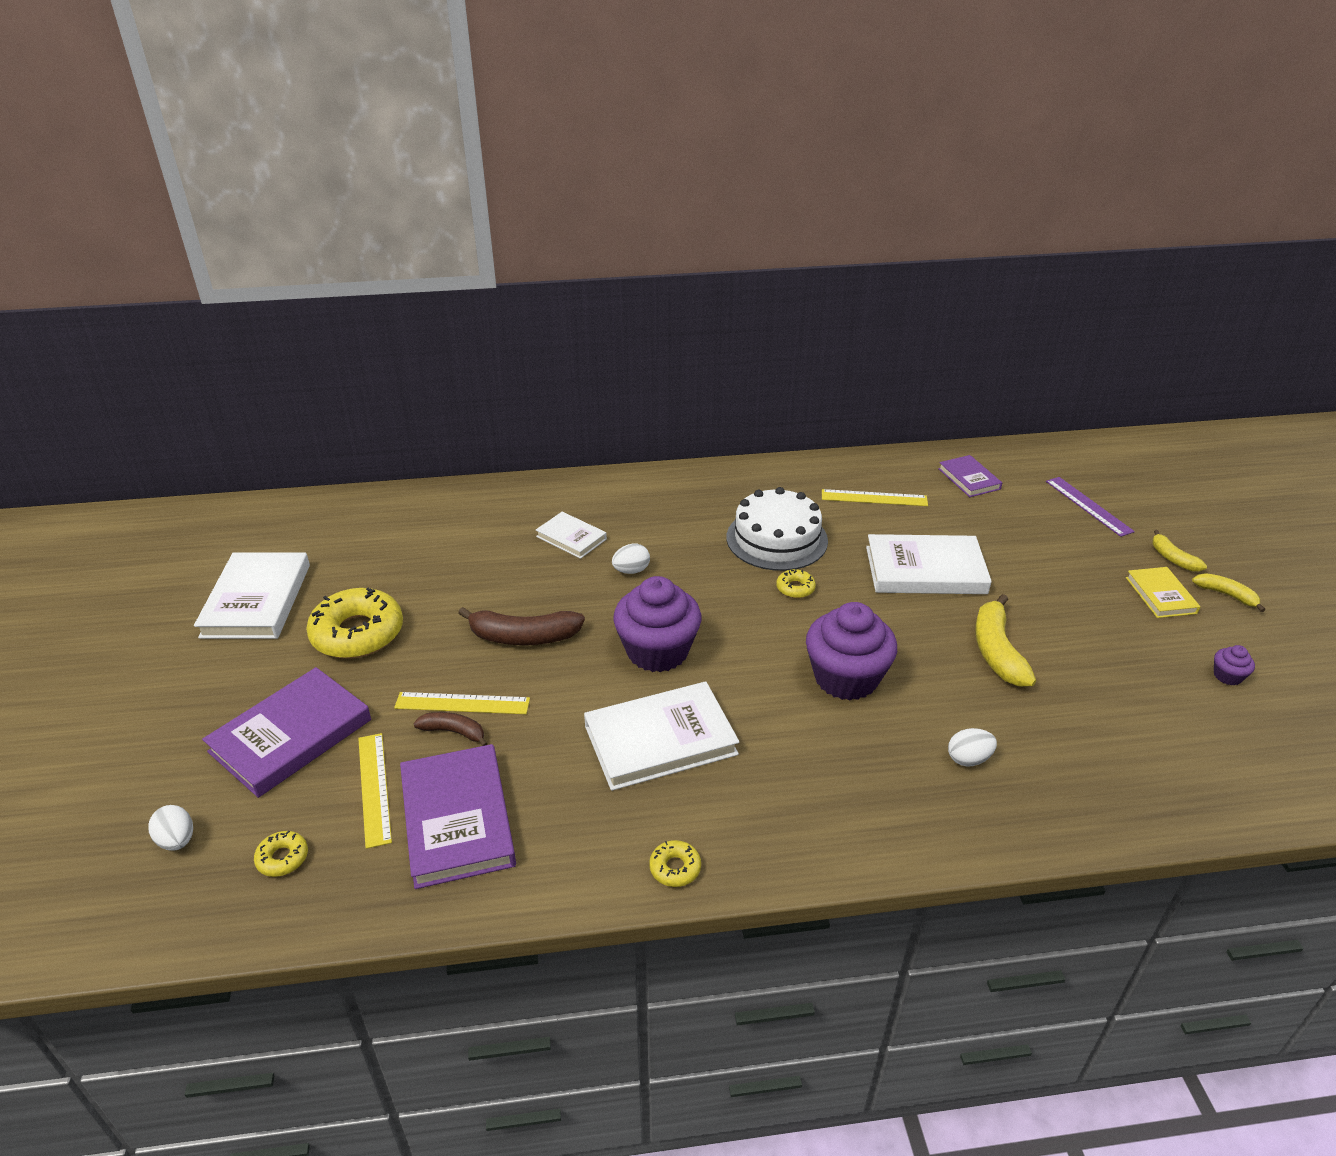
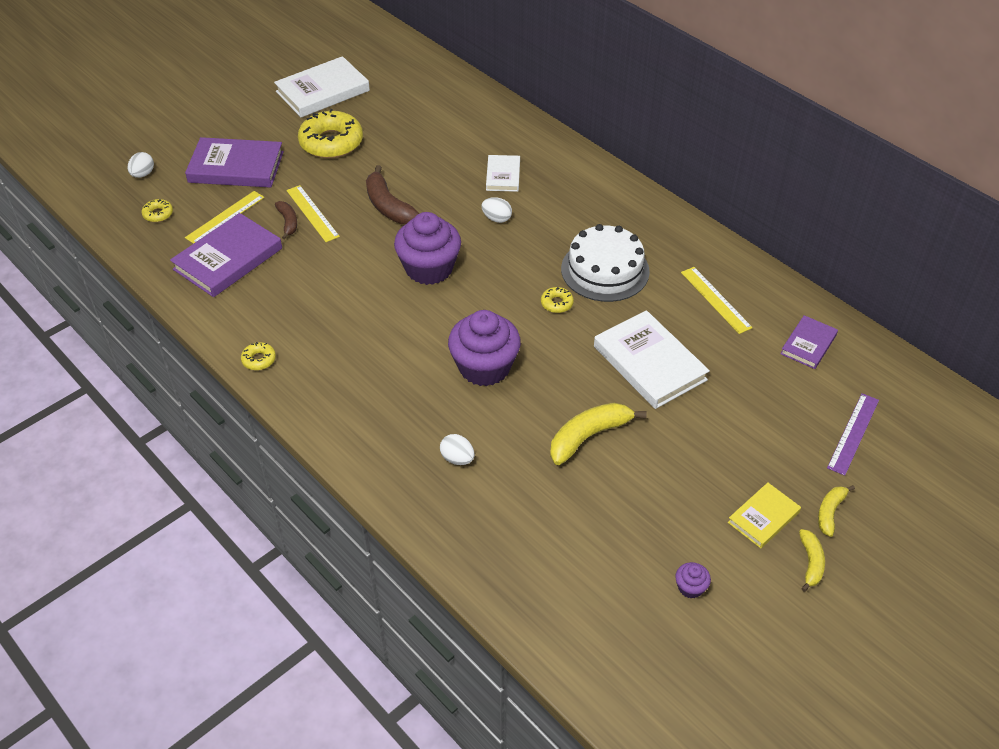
camera: 55 degrees right, 10 degrees up
white book [584,682,739,791] -> none

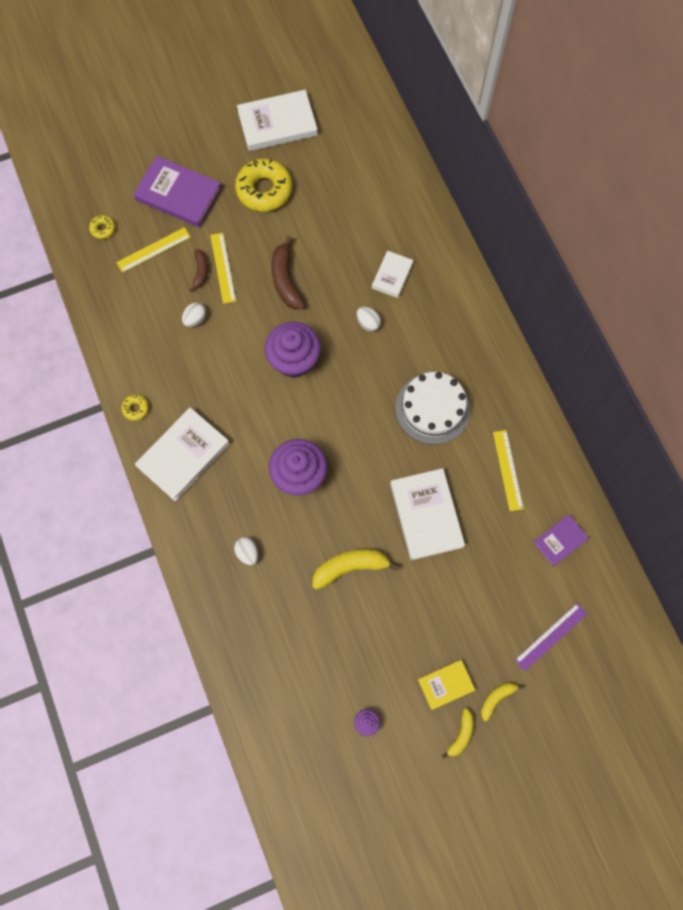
camera: 20 degrees right, 25 degrees up
white egg [128,152,154,178] -> white egg moved to [182,303,206,327]
purple book [170,213,282,297] -> none
yellow donut [541,287,574,313] -> none
none -> white book [135,407,230,501]

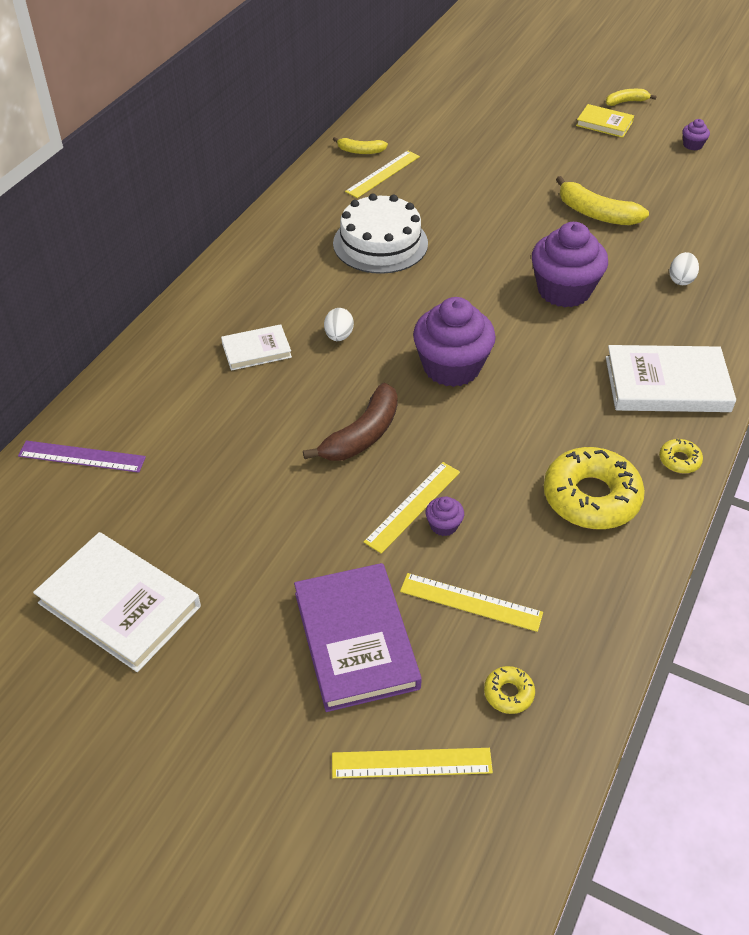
camera: 130 degrees left, 25 degrees down
white egg [182,303,206,327] -> none
brown banana [190,249,208,292] -> purple cupcake [426,496,464,536]
yellow donut [235,159,292,212] -> yellow donut moved to [544,447,645,529]
white book [390,468,465,560] -> none
yellow banana [481,683,524,721] -> yellow banana moved to [333,137,388,154]
purple ruler [515,603,587,672] -> purple ruler moved to [18,440,146,473]
purple book [533,514,589,566] -> none
none -> yellow ruler [332,748,493,778]

